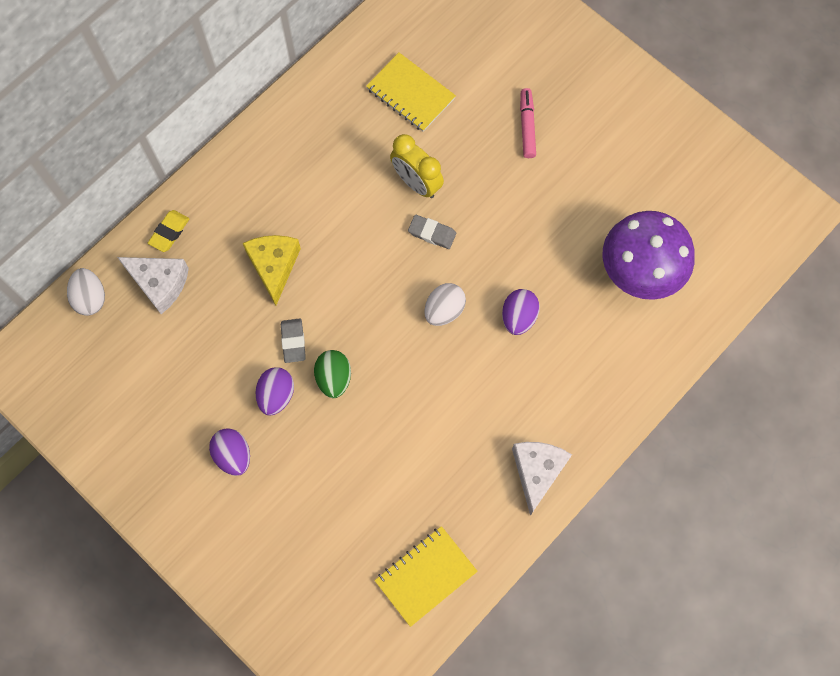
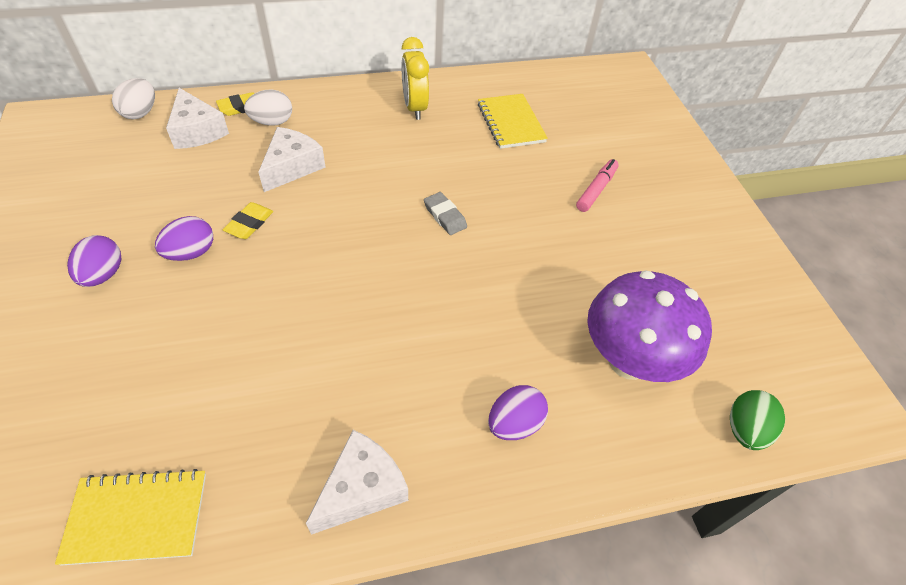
camera: 30 degrees right, 20 degrees down
yellow cheese [243,235,301,305] -> white cheese [258,127,326,192]
grey eraser [281,319,306,363] -> yellow eraser [223,202,273,239]
green egg [314,350,351,398] -> green egg moved to [730,390,785,450]
yellow clock [390,134,444,198] -> yellow clock moved to [401,37,429,120]
white egg [424,283,466,326] -> white egg moved to [244,90,292,126]
purple egg [502,289,540,335] -> purple egg moved to [488,385,548,440]

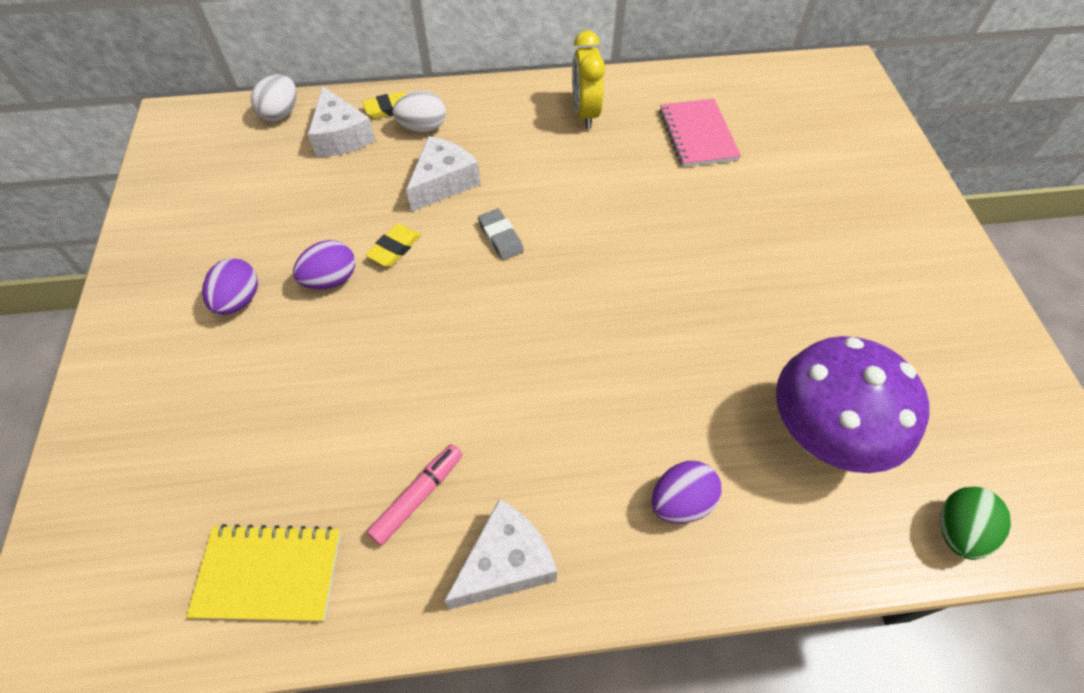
camera: 10 degrees right, 5 degrees up
grey eraser [424,192,467,235] -> grey eraser moved to [478,209,524,260]
yellow notebook [478,94,548,149] -> pink notebook [659,99,741,167]
pink marker [576,159,619,212] -> pink marker moved to [367,444,463,546]

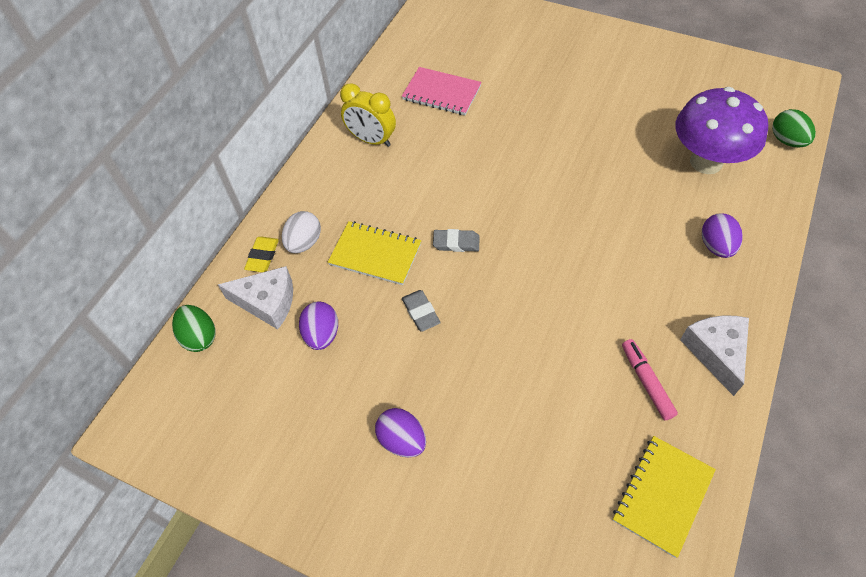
camera: 55 degrees left, 0 degrees up
white egg [251,74,297,121] -> green egg [172,305,216,352]
purple egg [293,240,355,290] -> purple egg moved to [299,302,338,350]
yellow eraser [365,224,421,267] -> grey eraser [402,290,441,332]
white cheese [406,136,480,212] -> yellow notebook [328,221,421,285]

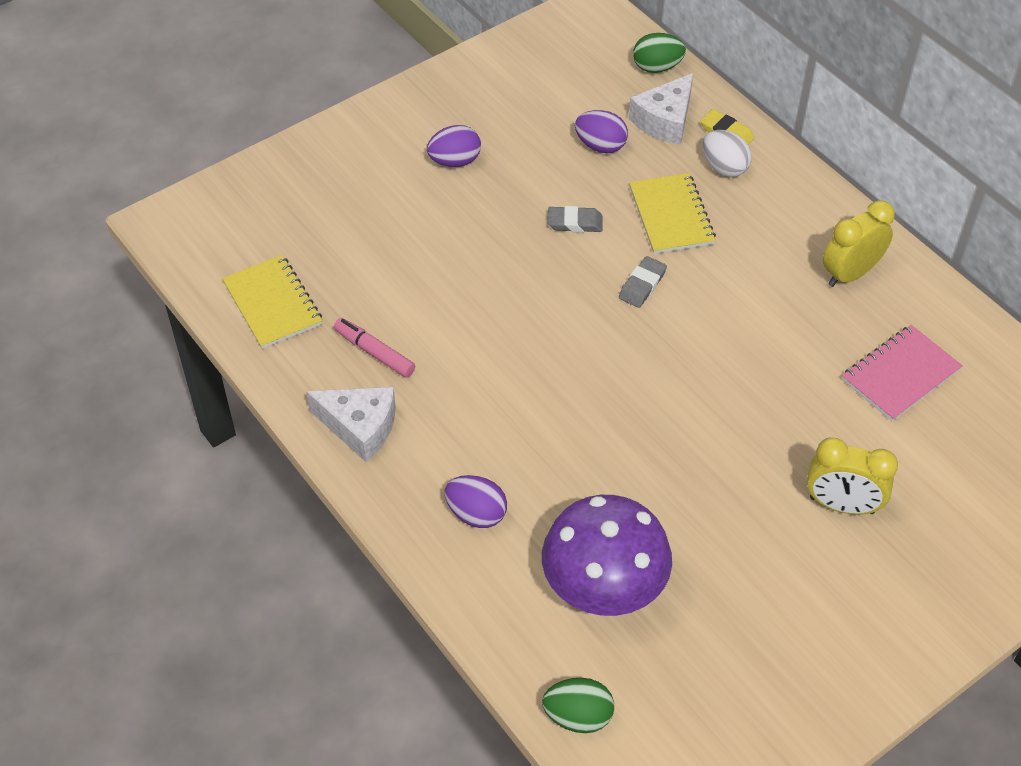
camera: 115 degrees right, 5 degrees down
yellow notebook [328,221,421,285] -> yellow notebook turned 60 degrees counterclockwise [629,173,716,254]
pink marker [622,339,678,420] -> pink marker turned 150 degrees counterclockwise [334,318,415,378]
none -> yellow clock [807,437,898,515]

